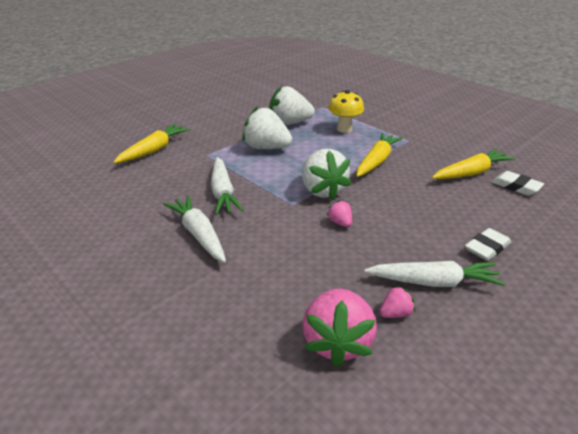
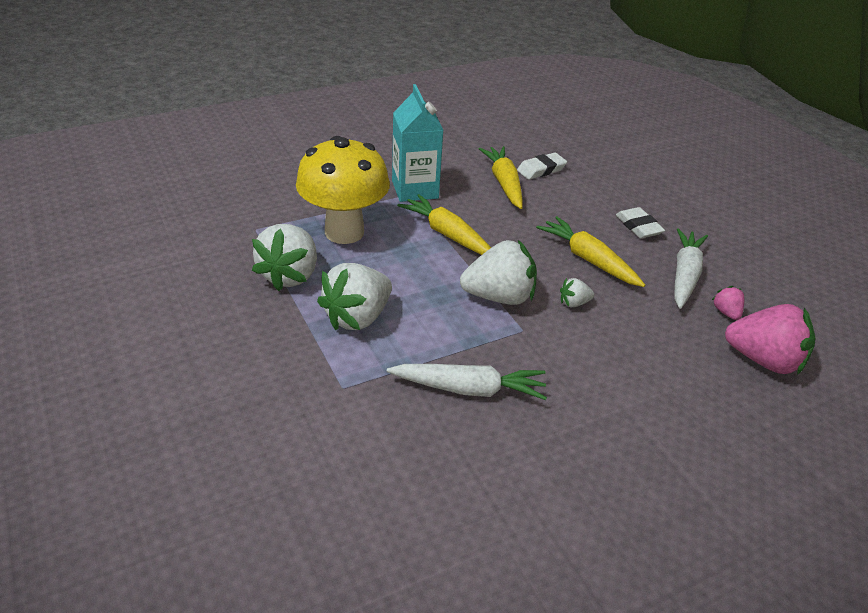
camera: 75 degrees left, 5 degrees up
yellow carrot [113,124,190,163] -> yellow carrot moved to [536,216,645,287]
white carrot [163,195,226,262] -> none
pink strawberry [327,200,352,227] -> white strawberry [560,278,594,307]
yellow mushroom [328,90,364,133] -> yellow mushroom [296,136,390,244], size x1.71
none -> turquoise carton [392,84,443,202]

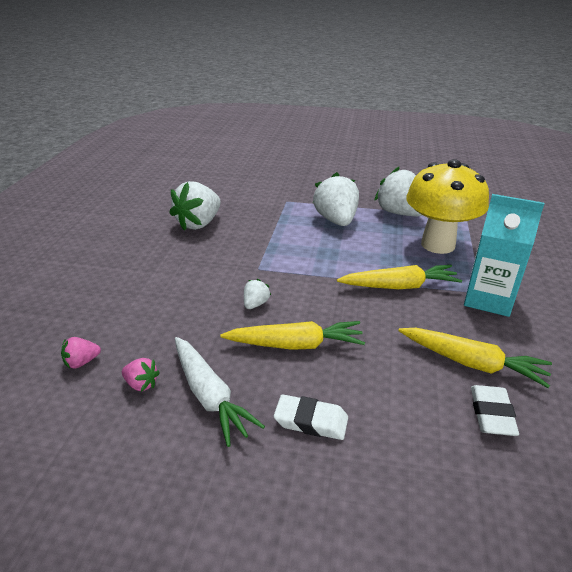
camera: 130 degrees right, 5 degrees down
white carrot [387,364,547,400] -> none
white strawberry [460,240,537,305] -> white strawberry moved to [169,181,221,231]
pink strawberry [725,304,815,375] -> pink strawberry [61,337,101,369], size x0.46

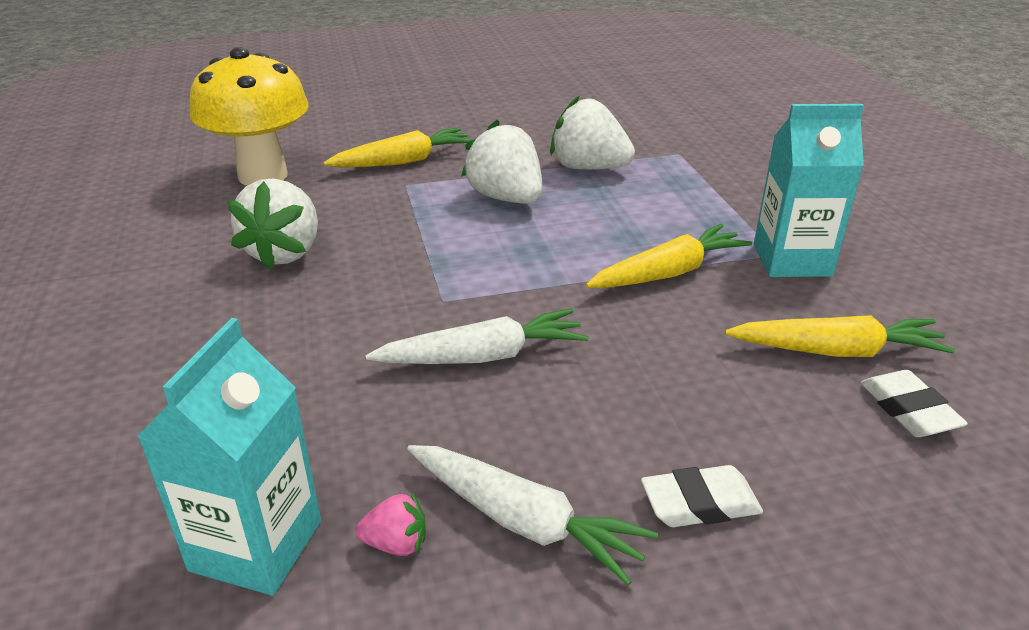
camera: 25 degrees left, 0 degrees up
pink strawberry [61,337,101,369] -> turquoise carton [137,318,321,595]
yellow carrot [220,321,365,350] -> yellow carrot moved to [323,128,473,168]
white strawberry [244,279,271,309] -> white carrot [365,308,588,364]
yellow mushroom [406,159,489,254] -> yellow mushroom moved to [190,47,309,186]

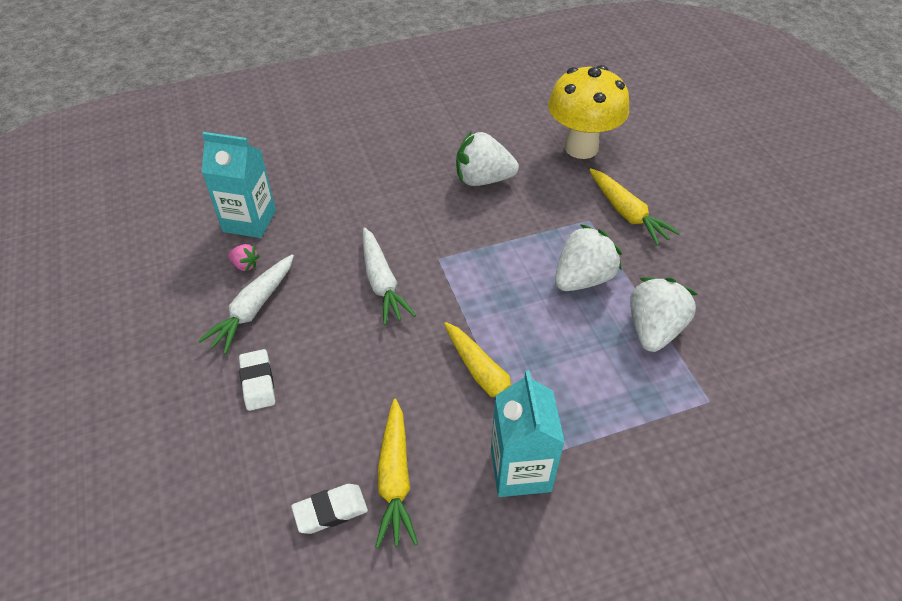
camera: 85 degrees right, 15 degrees up
pink strawberry [355,492,426,556] -> pink strawberry turned 60 degrees counterclockwise [228,244,260,272]

